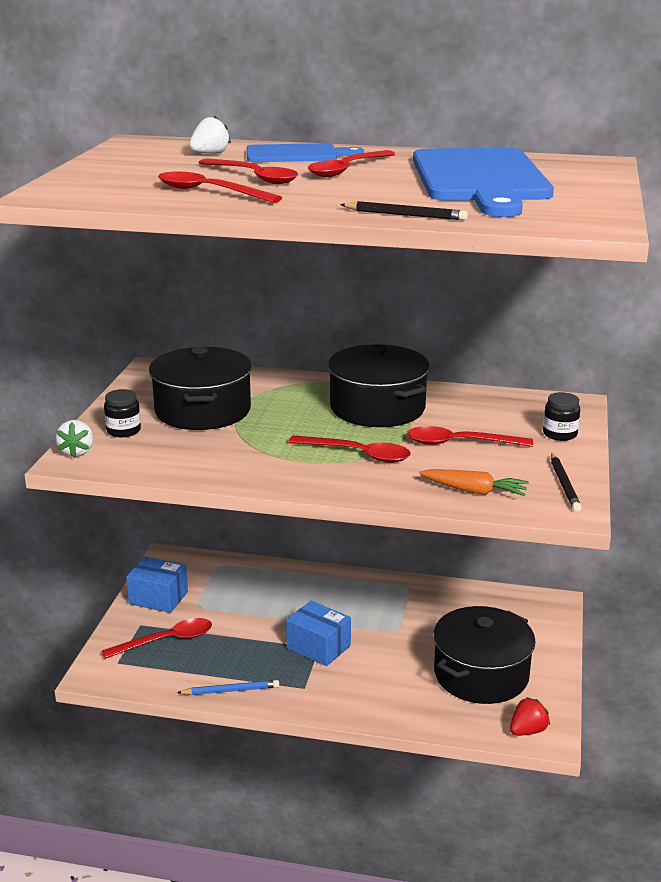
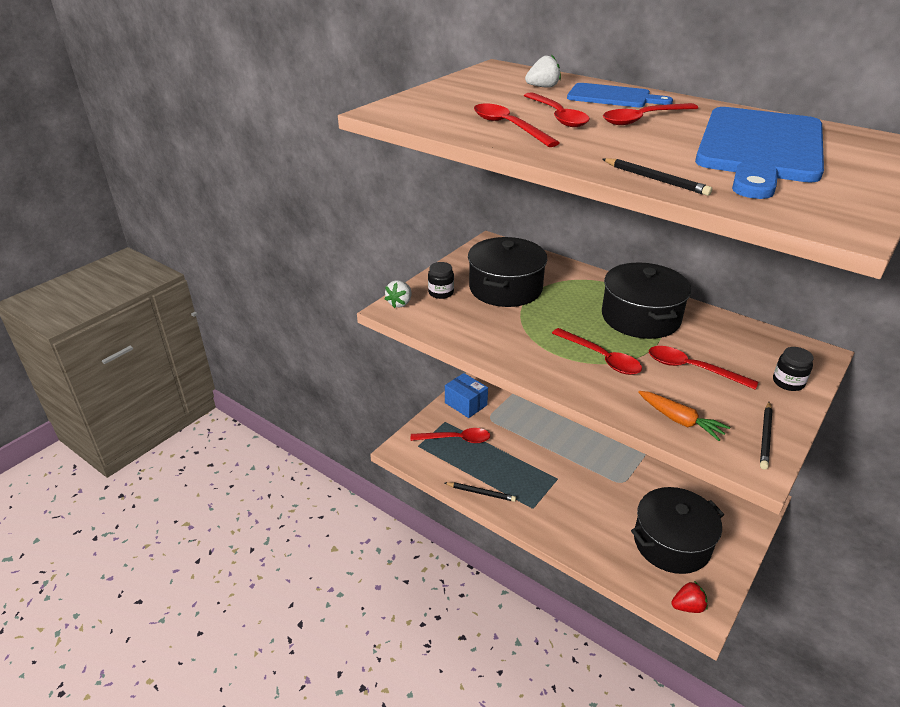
camera: 25 degrees right, 10 degrees up
blue pencil [177,680,279,695] -> black pencil [445,482,516,502]
blue box [286,601,351,666] -> none

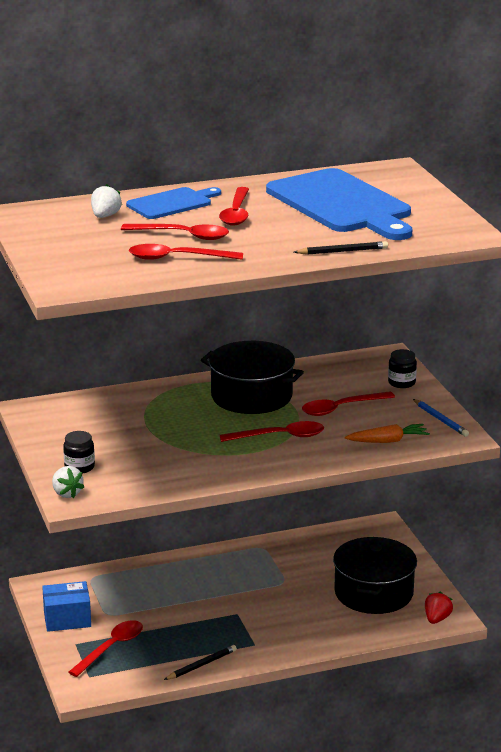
camera: 55 degrees left, 10 degrees down
black pot [468,237,547,307] -> none
black pencil [760,402,773,469] -> blue pencil [413,399,469,437]

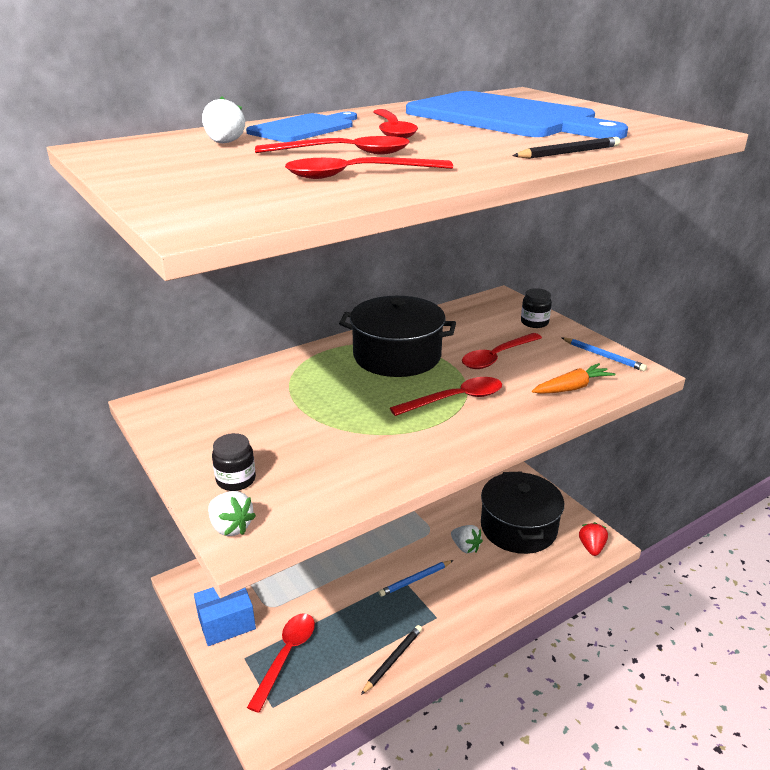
camera: 15 degrees left, 5 degrees up
none -> blue pencil [379,560,453,597]
none -> white strawberry [451,525,483,553]

